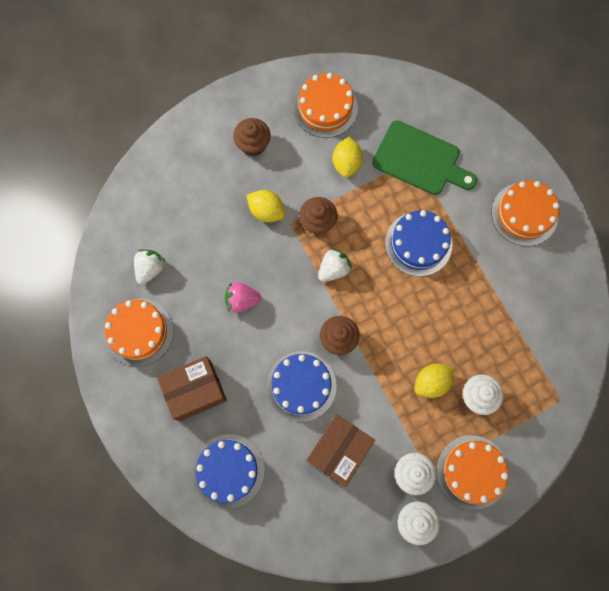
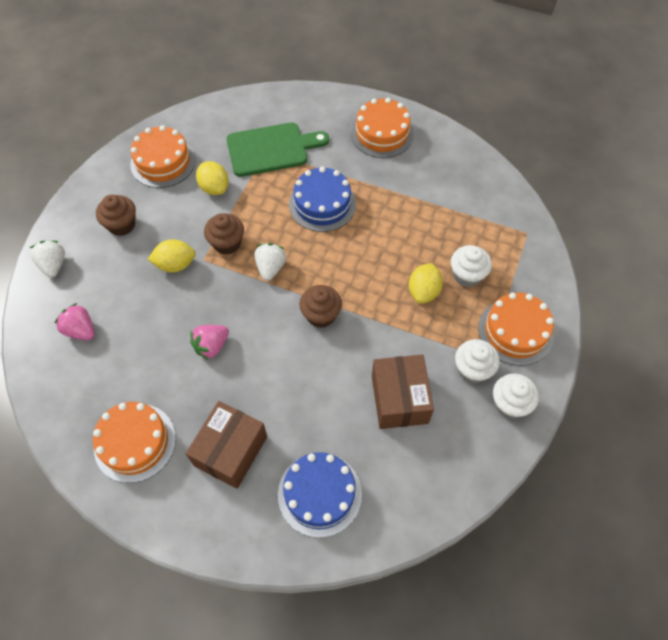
camera: 40 degrees left, 15 degrees down
white strawberry [134,249,165,285] -> white strawberry moved to [30,241,65,278]
blue cake [266,351,337,422] -> none
none -> pink strawberry [55,303,94,340]

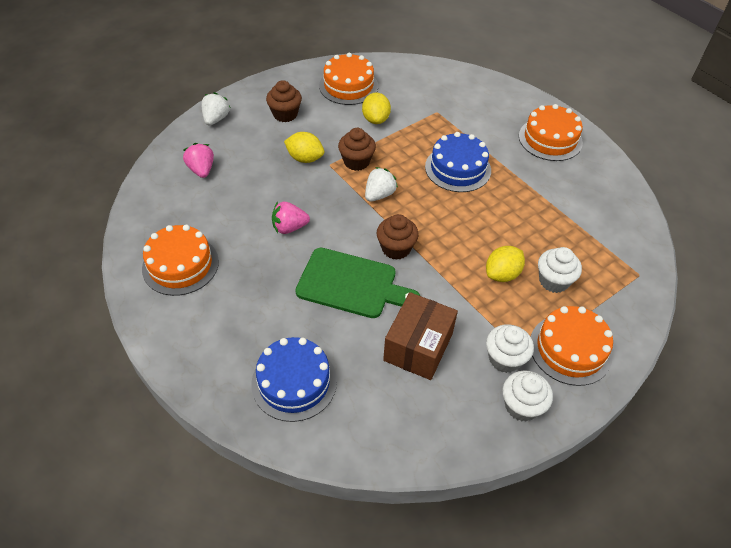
camera: 30 degrees right, 10 degrees down
brown box [186,401,267,489] -> none
green cutting board [226,122,329,177] -> green cutting board moved to [295,248,420,318]

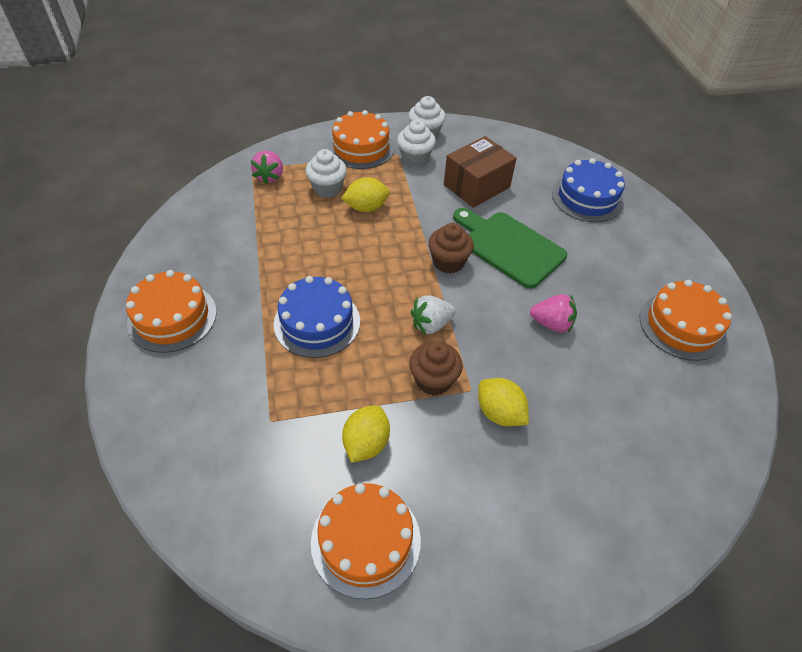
camera: 155 degrees left, 0 degrees up
pink strawberry [183,143,214,178] -> pink strawberry moved to [251,151,283,185]
white strawberry [202,92,230,125] -> none
brown cupcake [266,80,302,122] -> none

